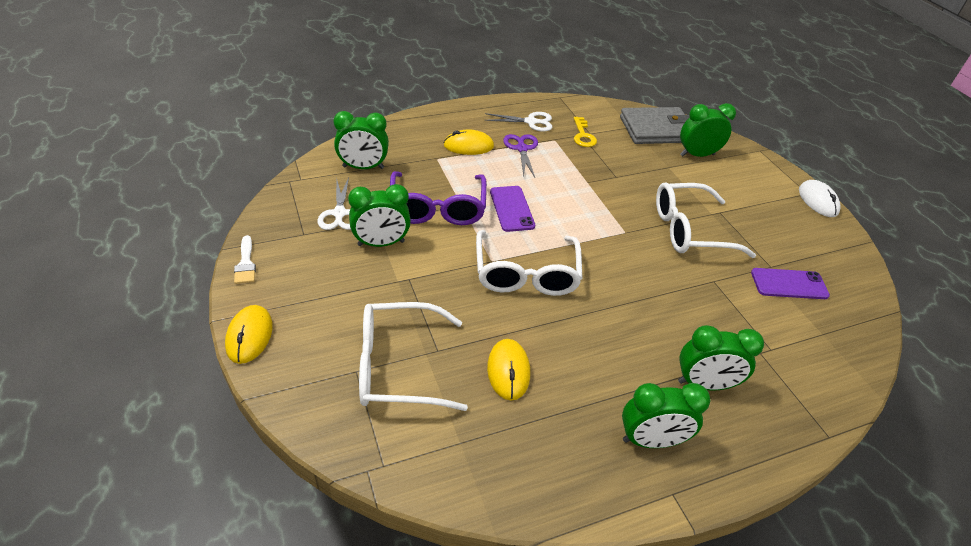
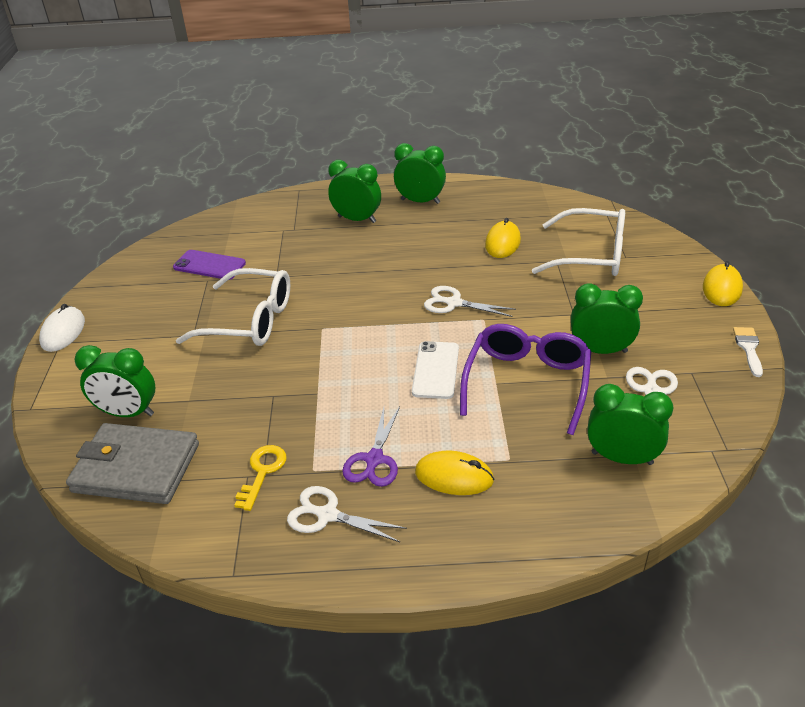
camera: 155 degrees left, 5 degrees down
white glasses [476,230,583,296] -> white scissors [424,286,516,317]
purple phone [490,186,535,232] -> white phone [412,341,459,399]

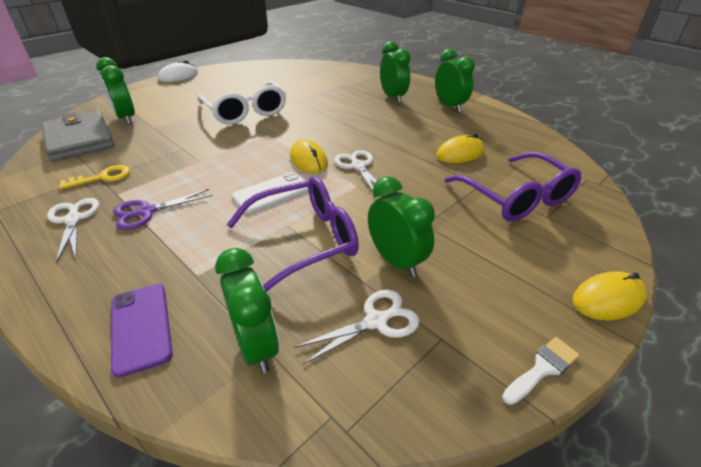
camera: 45 degrees right, 0 degrees up
purple phone [173,250,246,280] -> purple phone moved to [111,284,173,378]
yellow mouse [415,451,494,495] -> yellow mouse moved to [290,139,328,174]
white glasses [532,208,625,276] -> purple glasses [444,152,581,222]

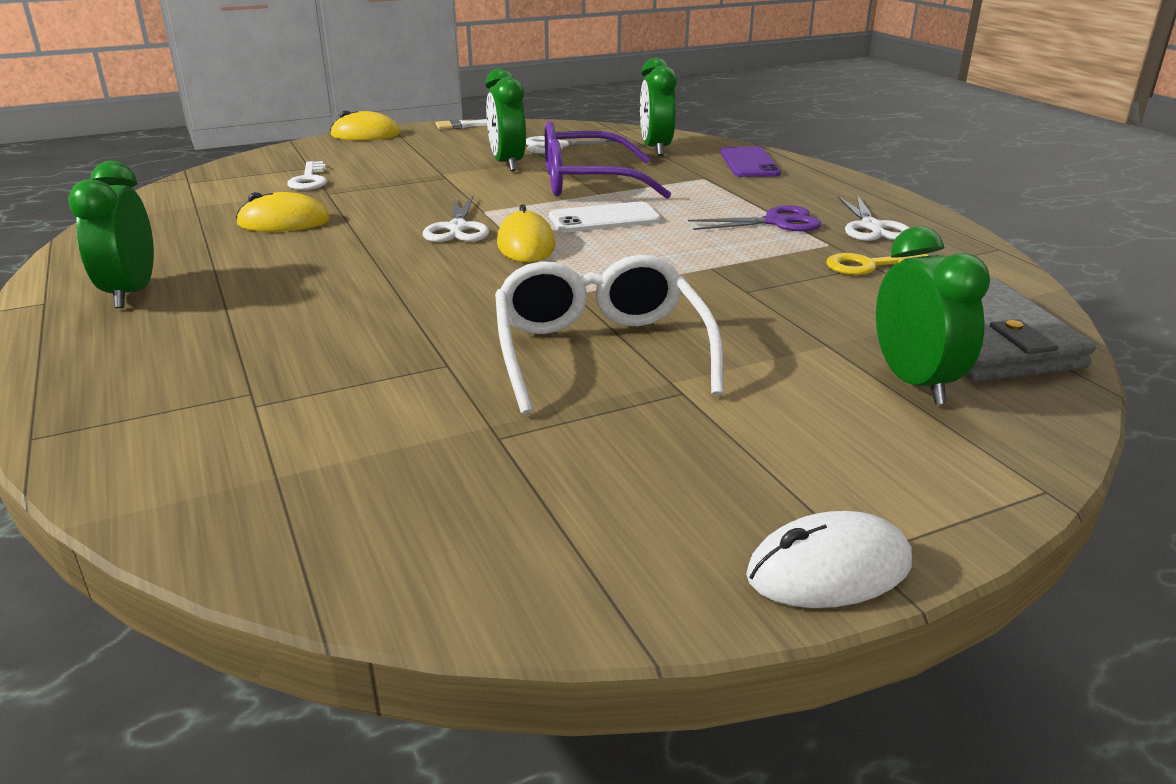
camera: 160 degrees left, 10 degrees down
green clock [380,41,411,103] -> none
purple glasses [444,152,581,222] -> white key [287,161,327,190]

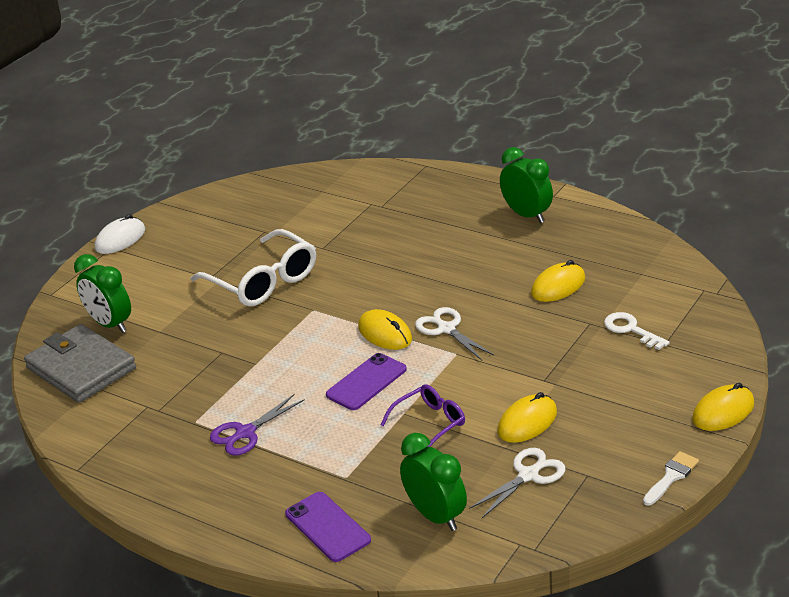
camera: 150 degrees right, 5 degrees up
green clock [486,68,526,171] -> yellow mouse [497,392,557,443]
purple glasses [545,121,672,199] -> purple glasses [380,384,465,447], size x0.57
white phone [549,201,661,232] -> purple phone [326,353,407,410]
yellow key [826,253,929,275] -> none
white scissors [838,195,910,241] -> none

